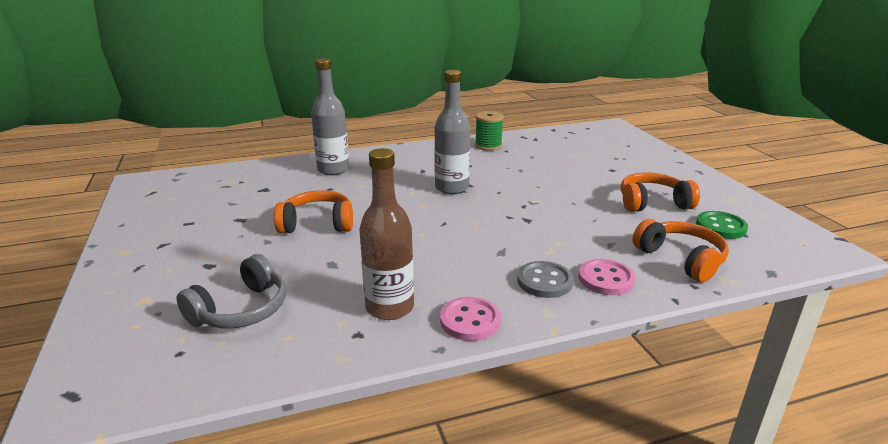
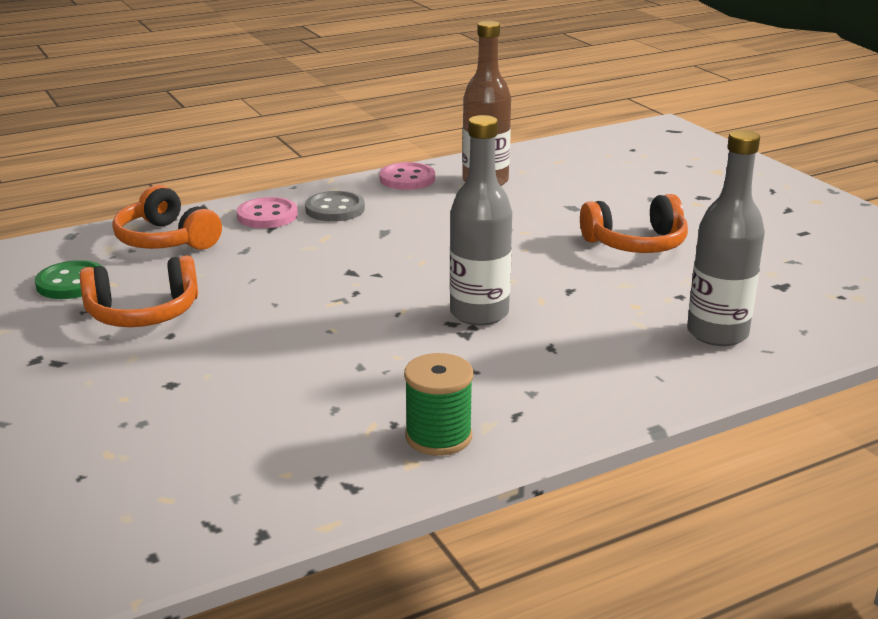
camera: 170 degrees right, 0 degrees up
grey headphones [177,254,286,328] -> none

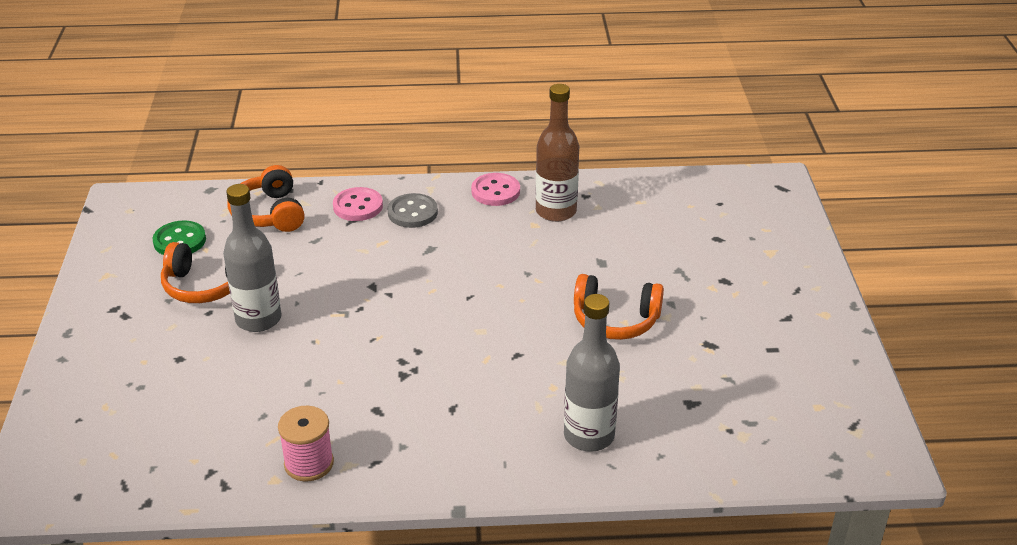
camera: 25 degrees right, 10 degrees up
green spool [404,353,473,456] -> pink spool [278,406,334,482]
grey bottle [450,115,512,325] -> grey bottle moved to [223,184,282,332]

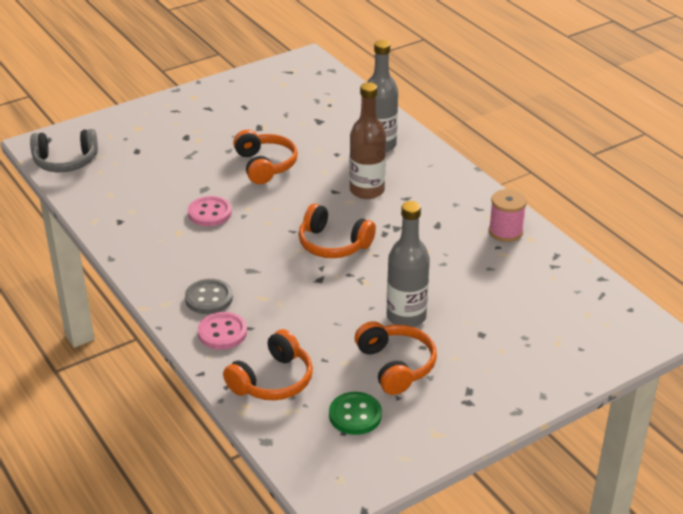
camera: 120 degrees left, 0 degrees up
pink button [471,173,520,206] -> pink button moved to [188,196,232,226]
brown bottle [535,84,579,222] -> brown bottle moved to [350,82,386,199]
none -> grey headphones [30,129,98,172]
none -> orange headphones [298,204,376,258]

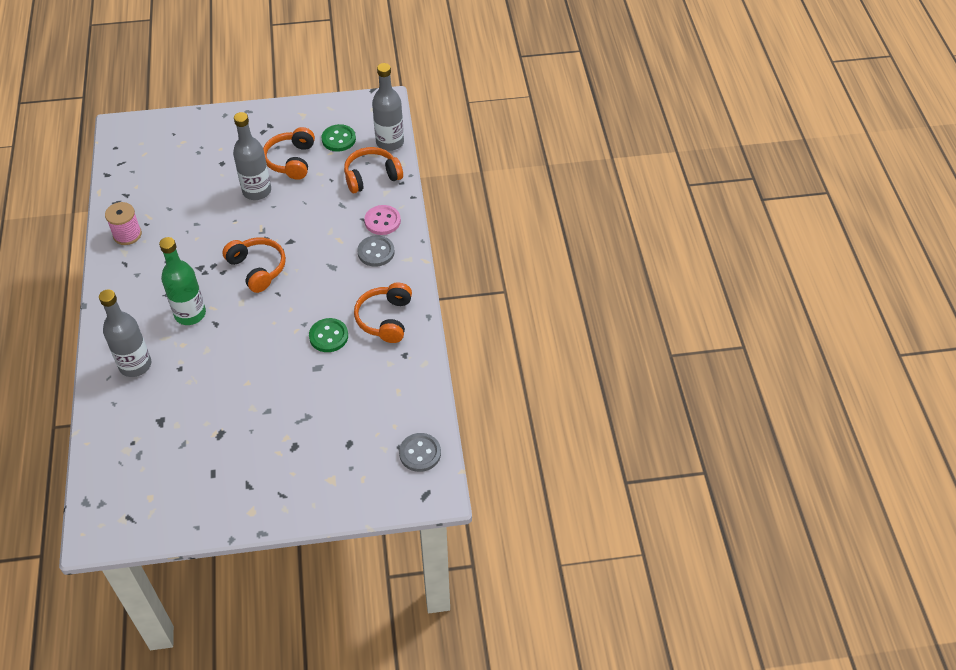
camera: 155 degrees left, 15 degrees up
grey headphones [30,129,98,172] -> grey button [399,433,441,472]
pink button [188,196,232,226] -> green button [309,318,348,352]
orange headphones [233,130,298,184] -> orange headphones moved to [354,283,412,343]
brown bottle [350,82,386,199] -> green bottle [159,237,206,325]
none -> grey bottle [372,63,404,151]

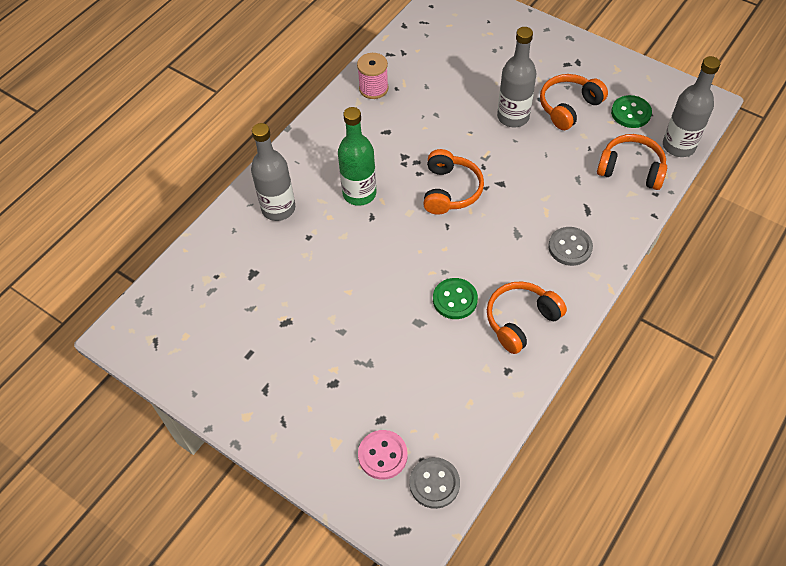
camera: 45 degrees right, 5 degrees up
pink button [364,205,401,235] -> pink button moved to [358,430,408,480]

